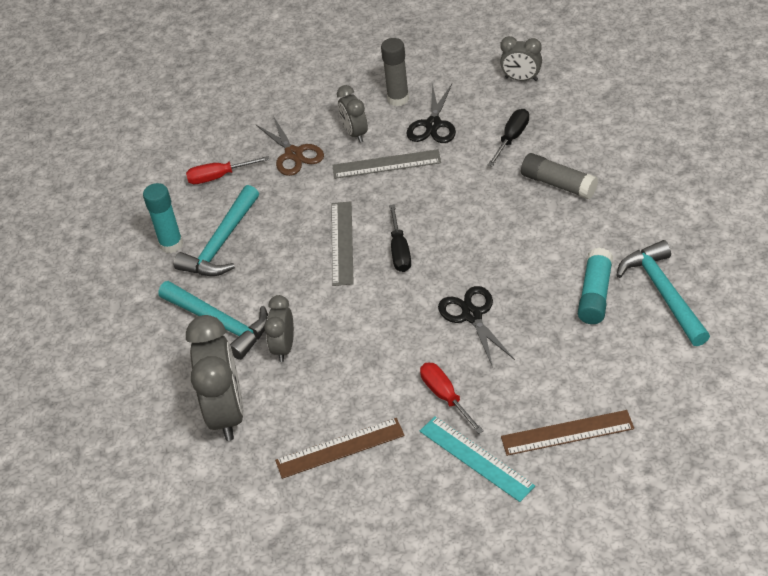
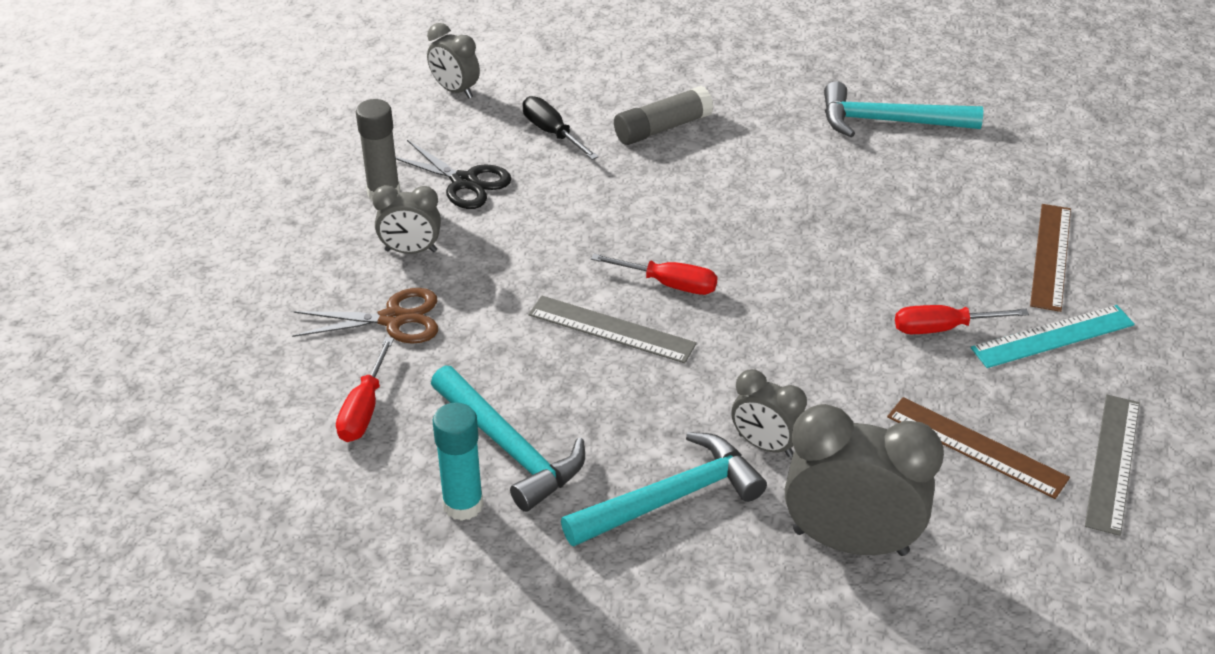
camera: 70 degrees left, 5 degrees down
brown ruler [275,418,405,479] -> brown ruler turned 60 degrees counterclockwise [887,397,1070,499]
grey ruler [332,149,441,179] -> grey ruler moved to [1085,395,1140,536]
black screwdriver [389,204,411,272] -> red screwdriver [591,254,718,295]
black scissors [438,286,515,367] -> none
grey clock [500,36,542,81] -> grey clock turned 90 degrees clockwise [427,23,480,98]
turquoise glue stick [578,248,613,324] -> none

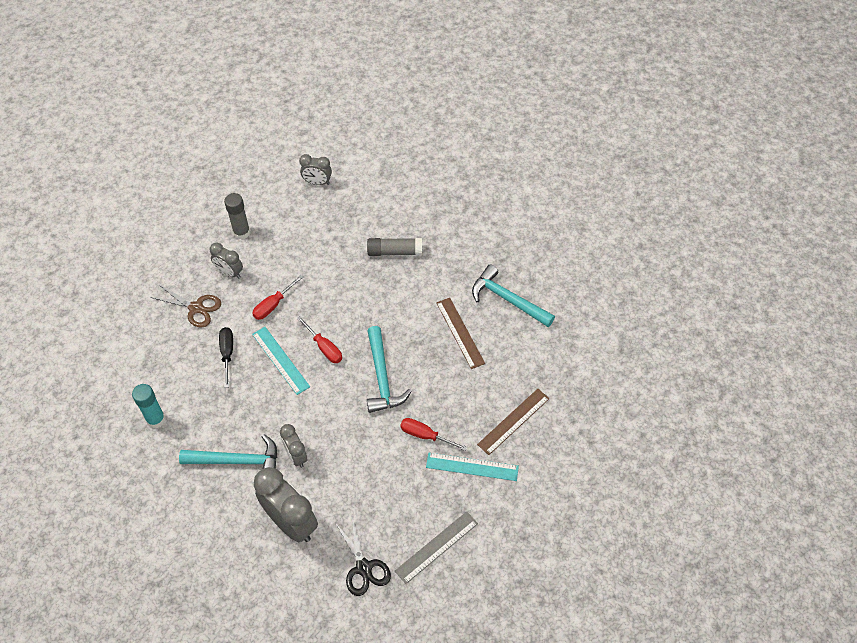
camera: 30 degrees right, 15 degrees up
red screwdriver [336,337,394,442] -> red screwdriver moved to [252,275,303,320]
black scissors [396,140,512,209] -> black scissors moved to [336,517,391,596]
grey clock [427,23,480,98] -> grey clock turned 60 degrees counterclockwise [299,154,332,185]
turquoise hammer [431,366,585,512] -> turquoise hammer moved to [367,326,412,413]
black screwdriver [523,96,599,160] -> black screwdriver moved to [219,327,233,388]
grey ruler [528,296,697,364] -> turquoise ruler [252,327,310,395]
brown ruler [887,397,1070,499] -> brown ruler moved to [436,298,485,369]

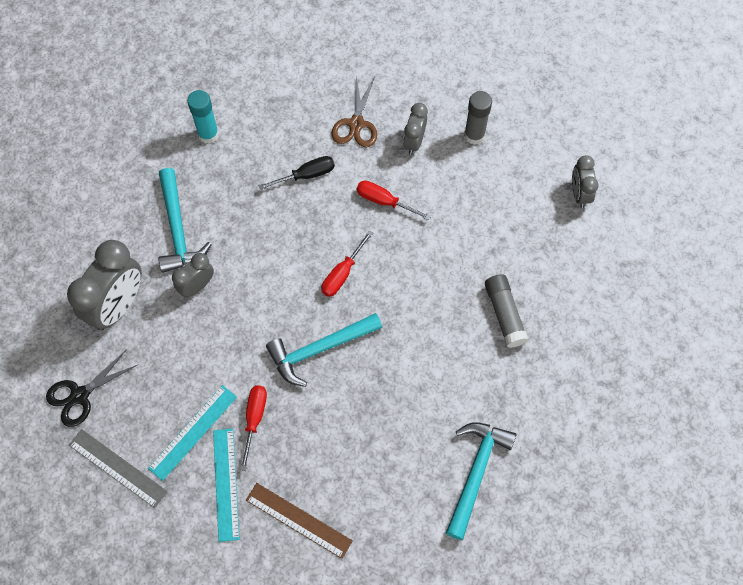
camera: 75 degrees right, 10 degrees up
turquoise ruler [252,327,310,395] -> turquoise ruler moved to [148,385,237,481]
brown ruler [436,298,485,369] -> none

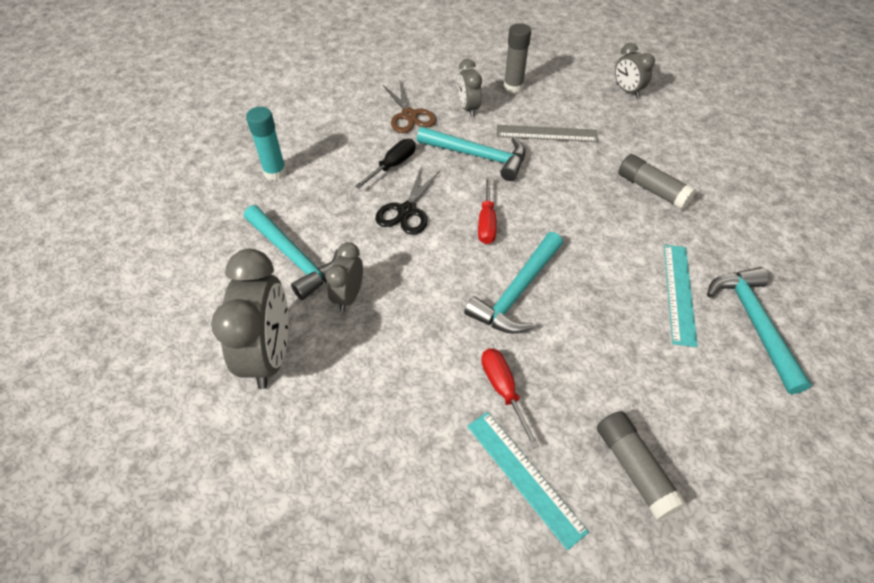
camera: 30 degrees left, 15 degrees down
black scissors [46,349,137,427] -> black scissors moved to [375,168,441,235]
grey ruler [69,429,168,508] -> grey ruler moved to [497,125,598,142]
turquoise ruler [148,385,237,481] -> turquoise ruler moved to [664,245,698,347]
brown ruler [246,483,353,559] -> grey glue stick [597,411,686,520]
red screwdriver [357,180,431,220] -> turquoise hammer [417,127,525,181]

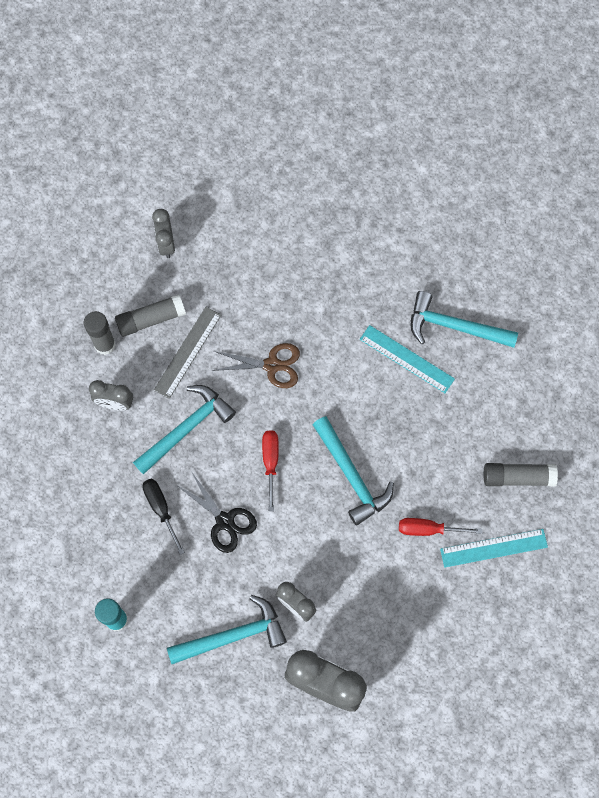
camera: 65 degrees left, 20 degrees up
brown scissors [383,81,436,133] -> brown scissors moved to [212,343,300,388]
red screwdriver [478,176,497,244] -> red screwdriver turned 120 degrees counterclockwise [262,430,279,512]
grey clock [615,43,655,98] -> grey clock turned 90 degrees clockwise [152,209,175,258]
grey glue stick [618,154,696,210] -> grey glue stick moved to [115,294,186,337]

